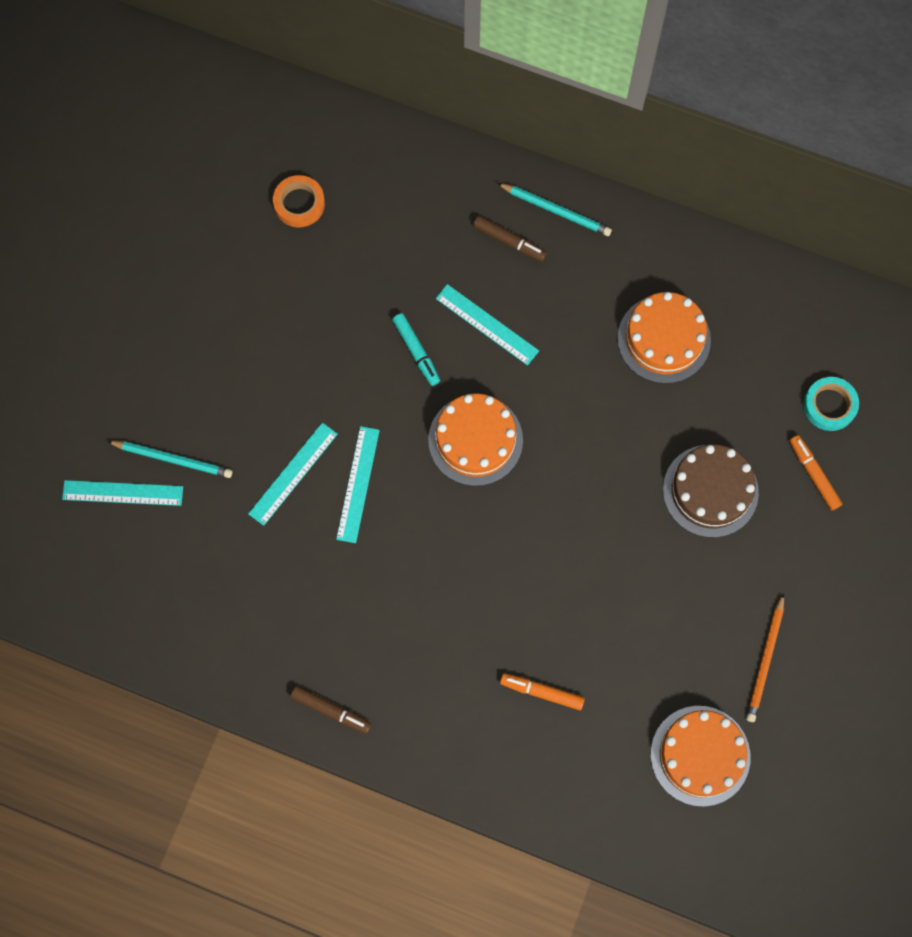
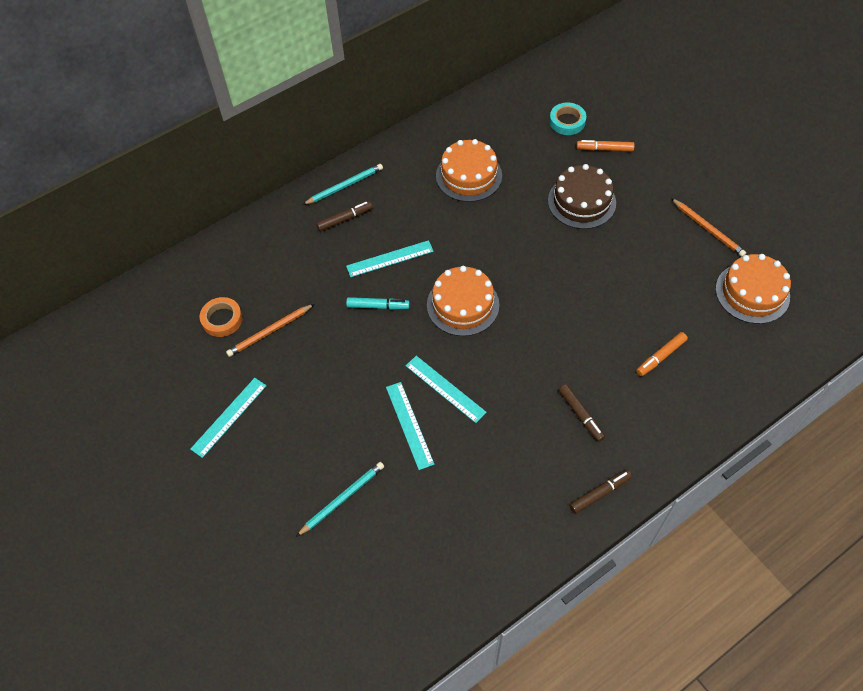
camera: 55 degrees left, 15 degrees down
turquoise ruler [62,480,183,506] -> turquoise ruler moved to [190,378,267,458]
none -> orange pencil [226,304,314,357]
none -> brown marker [559,384,605,442]

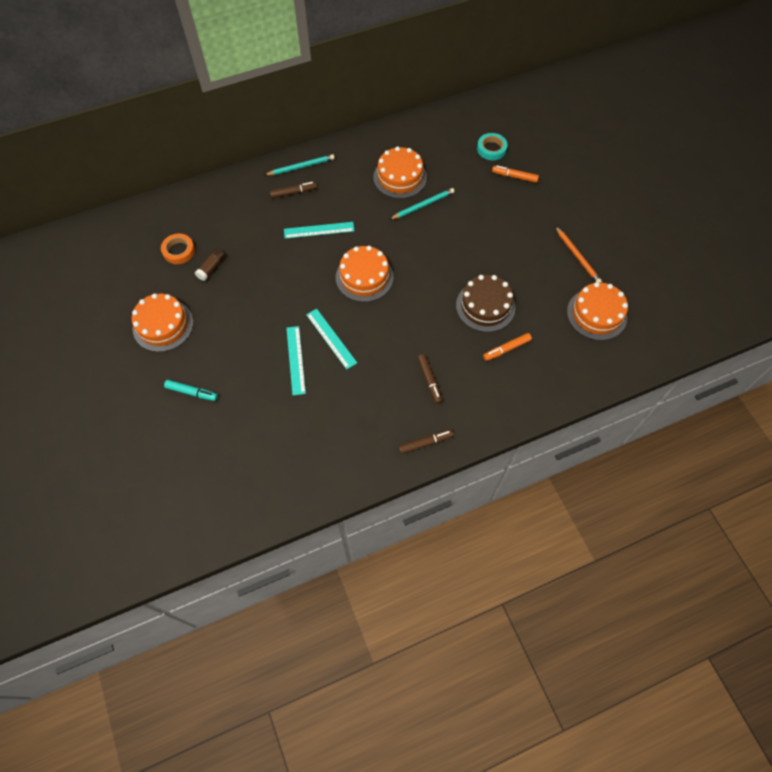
camera: 10 degrees right, 5 degrees up
turquoise ruler [190,378,267,458] -> orange cake [132,293,193,352]
orange pencil [226,304,314,357] -> brown glue stick [195,248,226,281]
turquoise pencil [296,462,384,537] -> turquoise pencil moved to [389,188,455,220]
turquoise marker [346,297,410,310] -> turquoise marker moved to [164,380,218,401]
brown cake [548,164,616,229] -> brown cake moved to [456,275,515,332]

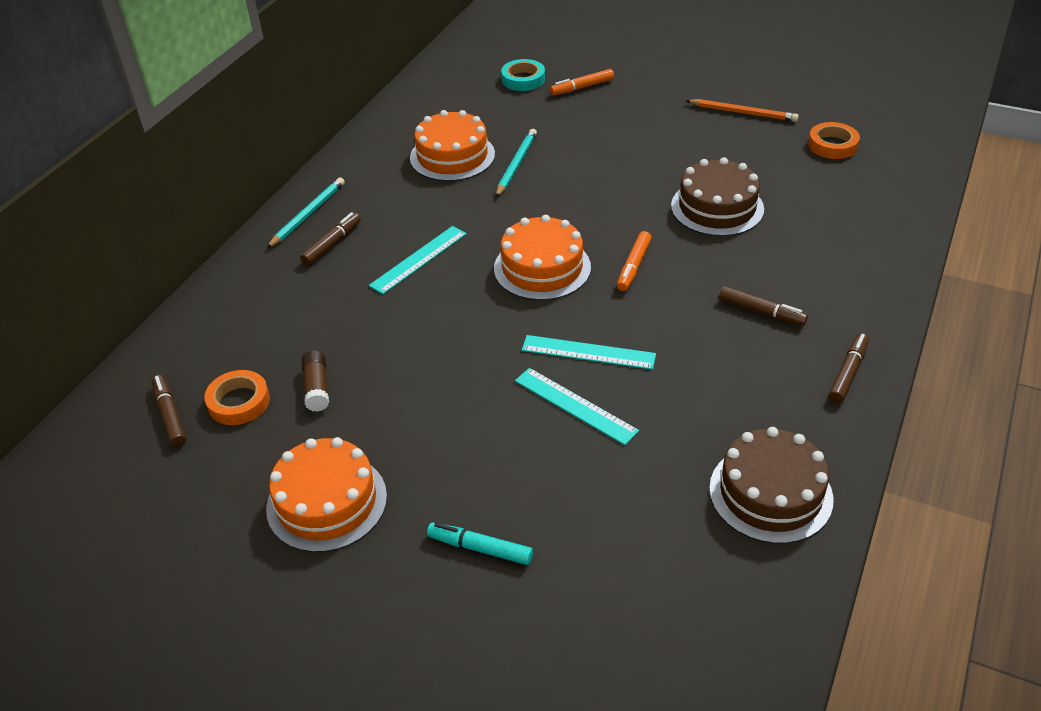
camera: 40 degrees left, 20 degrees down
turquoise marker [164,380,218,401] -> turquoise marker turned 135 degrees counterclockwise [427,522,533,565]
orange marker [483,333,532,361] -> orange marker moved to [617,231,651,291]
orange cake [567,282,628,340] -> orange tape [808,122,860,159]
none -> brown marker [151,375,186,447]
none -> brown cake [709,427,833,544]

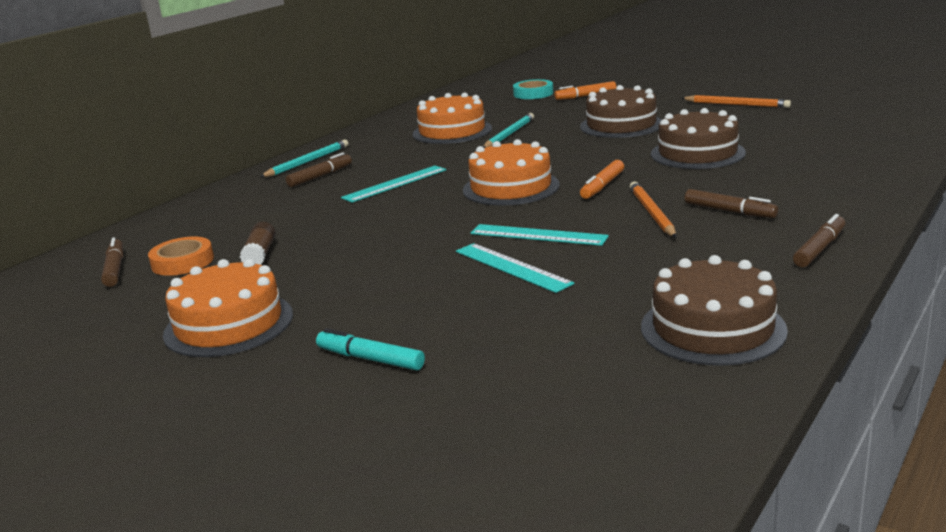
camera: 10 degrees right, 20 degrees down
orange tape [808,122,860,159] -> none
none -> brown cake [580,85,662,138]
none -> orange pencil [630,181,677,238]

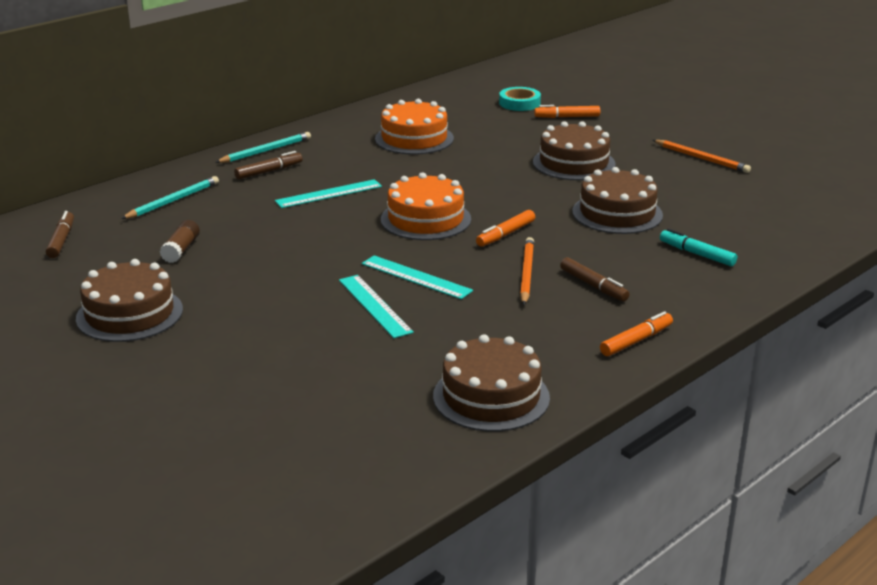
camera: 10 degrees right, 5 degrees up
orange tape [148,237,214,276] -> none
orange cake [163,259,293,357] -> brown cake [76,259,183,342]
turquoise marker [316,328,425,370] -> turquoise marker moved to [660,229,737,266]
turquoise pencil [483,113,534,148] -> turquoise pencil moved to [121,176,219,219]
brown marker [793,214,845,267] -> orange marker [600,311,673,356]

